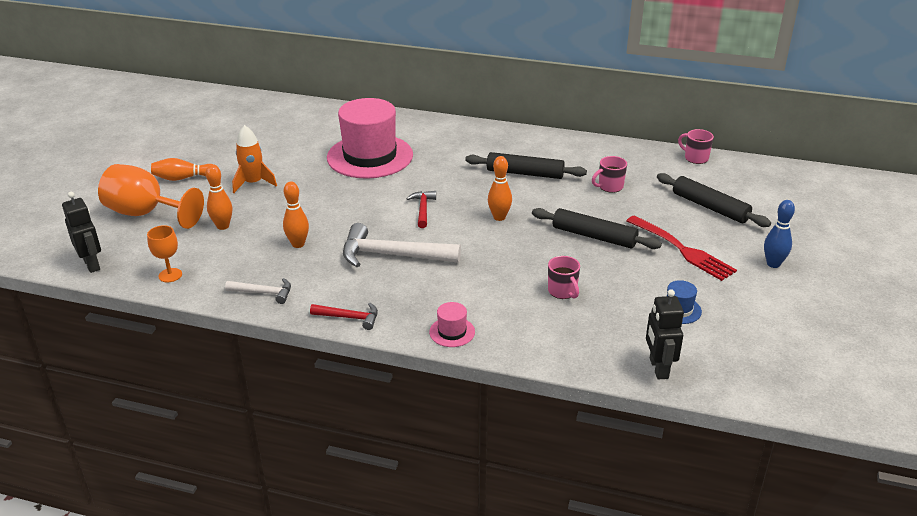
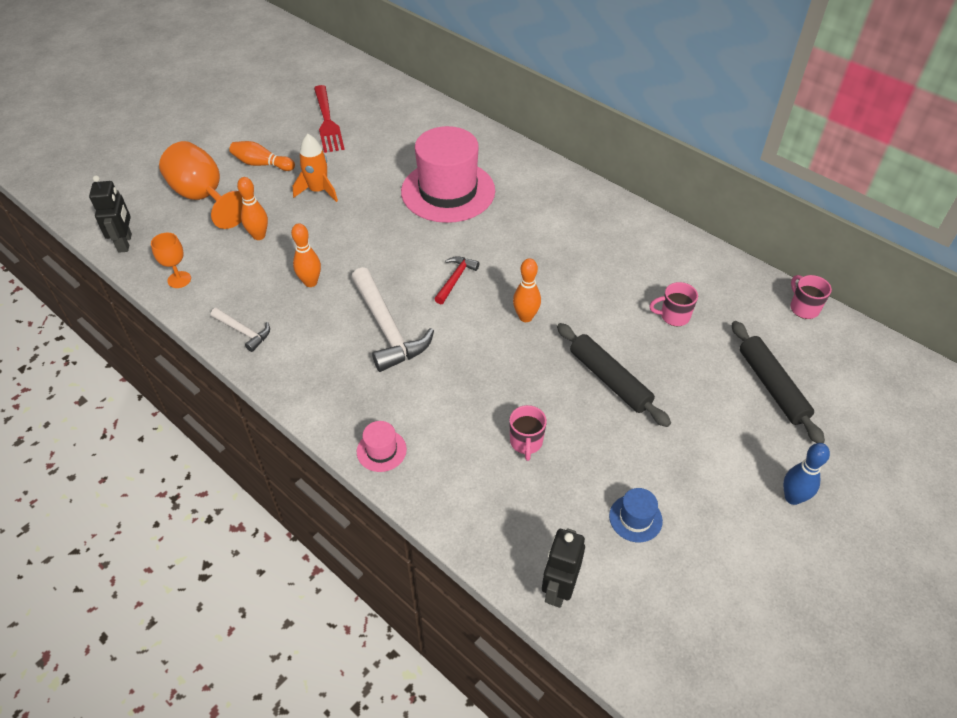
camera: 25 degrees right, 15 degrees up
red hammer [310,303,378,330] -> none
white hammer [343,223,461,267] -> white hammer turned 150 degrees counterclockwise [351,267,434,372]
black rolling pin [465,152,587,179] -> none
red fork [626,215,737,281] -> red fork moved to [314,85,345,153]

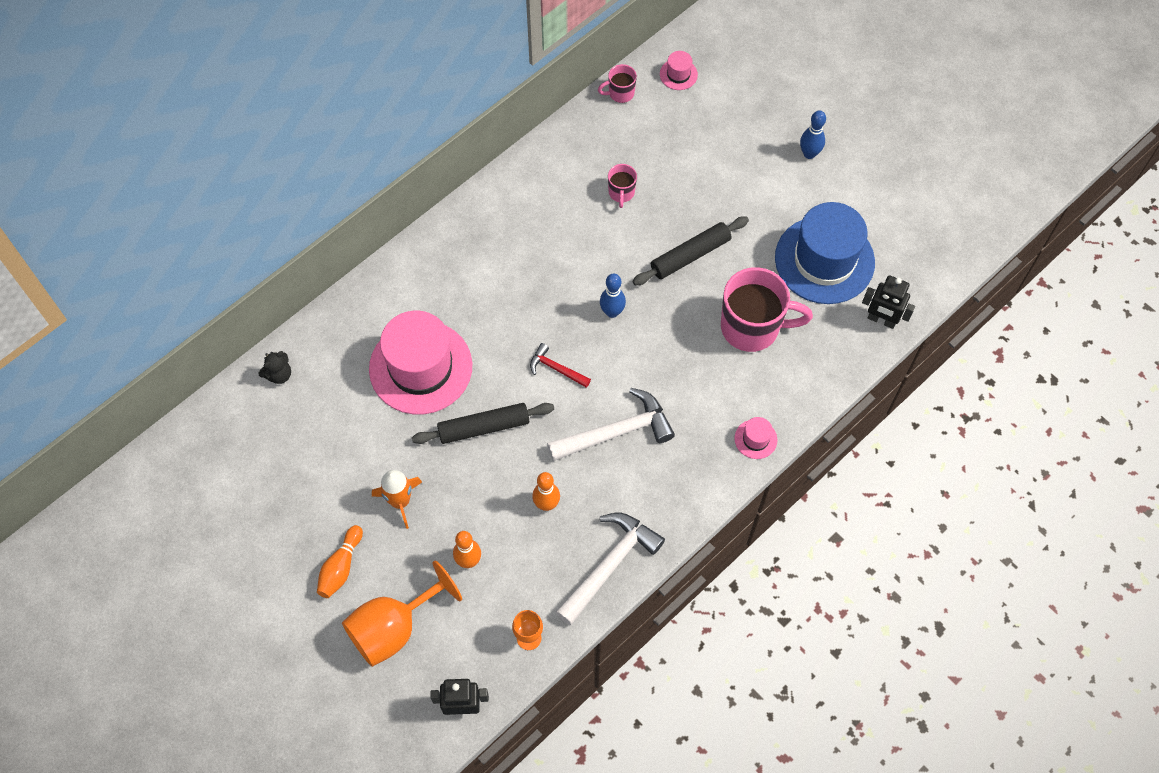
camera: 85 degrees left, 15 degrees up
white hammer [211,308,270,352] -> white hammer [555,513,665,625], size x1.89
red fork [314,85,345,153] -> none
pink mug [509,405,547,461] -> pink mug [721,267,813,352], size x2.13
orange bowling pin [513,258,541,322] -> blue bowling pin [600,273,626,318]
blue hat [609,488,663,542] -> blue hat [775,202,875,304], size x2.46
black rolling pin [732,321,825,443] -> black rolling pin moved to [412,403,554,444]
none -> black teddy bear [259,351,291,384]
none -> pink hat [660,51,698,90]

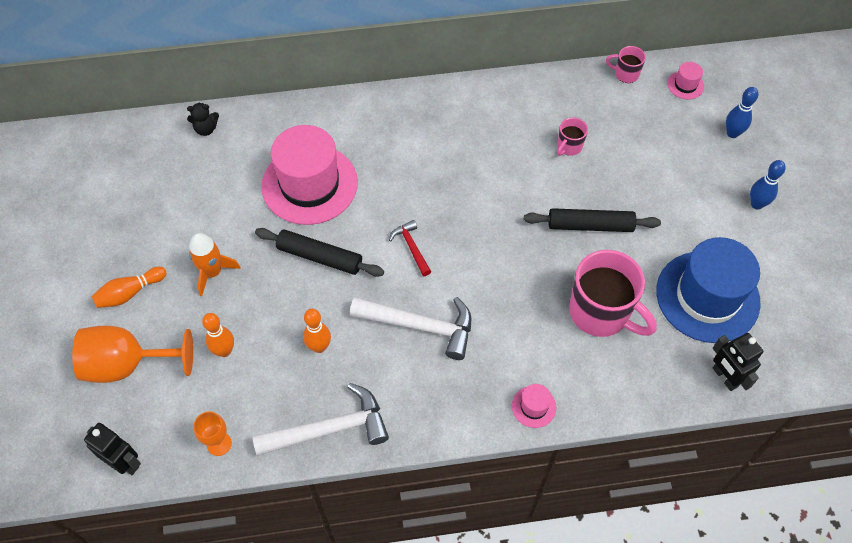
camera: 35 degrees right, 5 degrees down
blue bowling pin [600,273,626,318] -> blue bowling pin moved to [726,87,758,138]

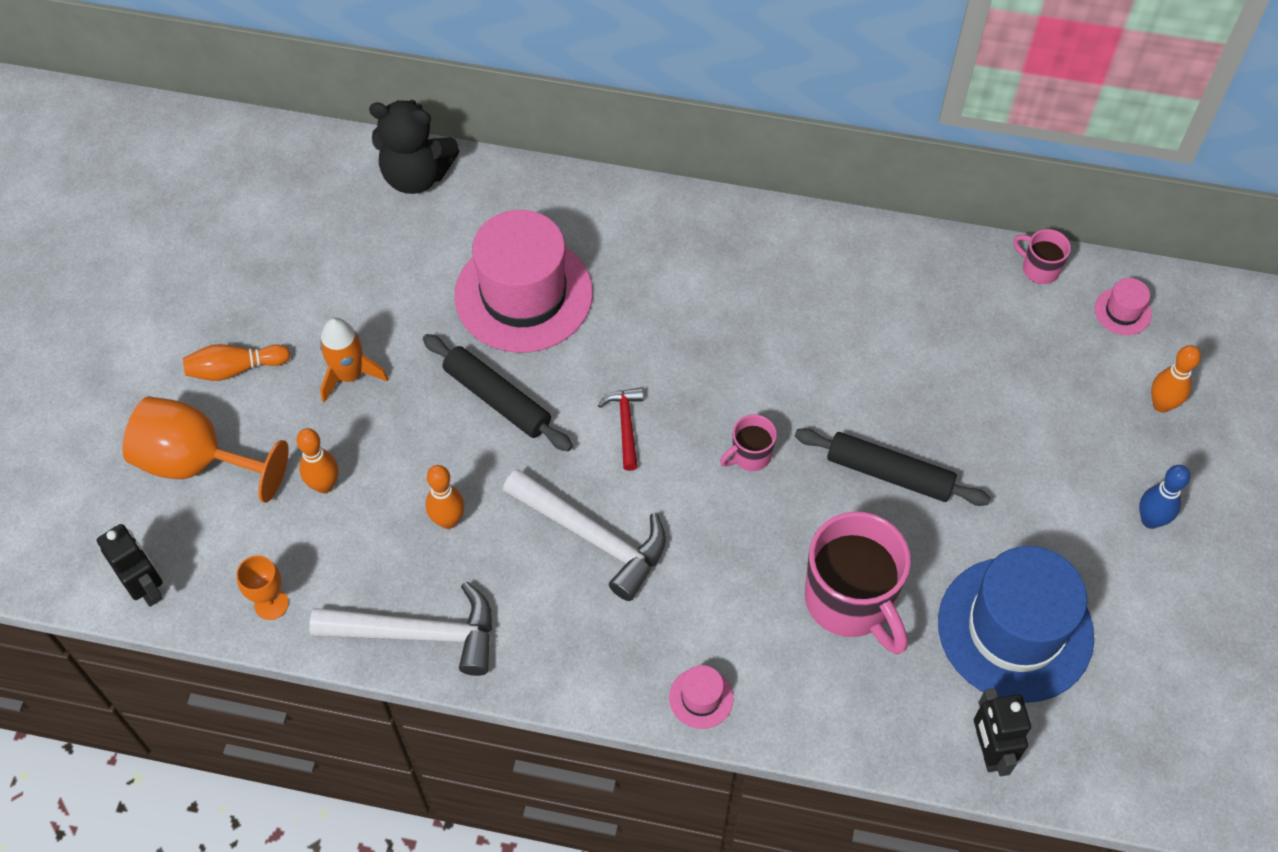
camera: 20 degrees right, 0 degrees up
black teddy bear [187,103,219,136] -> black teddy bear [369,100,459,194], size x1.95
pink mug [557,117,588,156] -> pink mug moved to [720,414,777,471]
blue bowling pin [726,87,758,138] -> orange bowling pin [1151,345,1201,413]

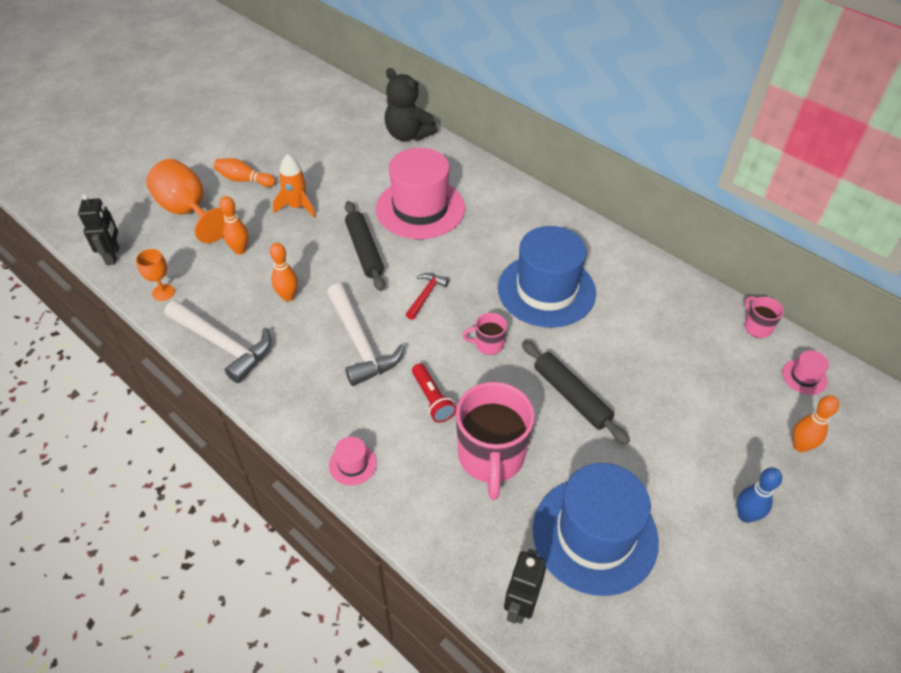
camera: 30 degrees right, 10 degrees down
none -> red flashlight [412,363,456,423]
none -> blue hat [498,226,596,328]

